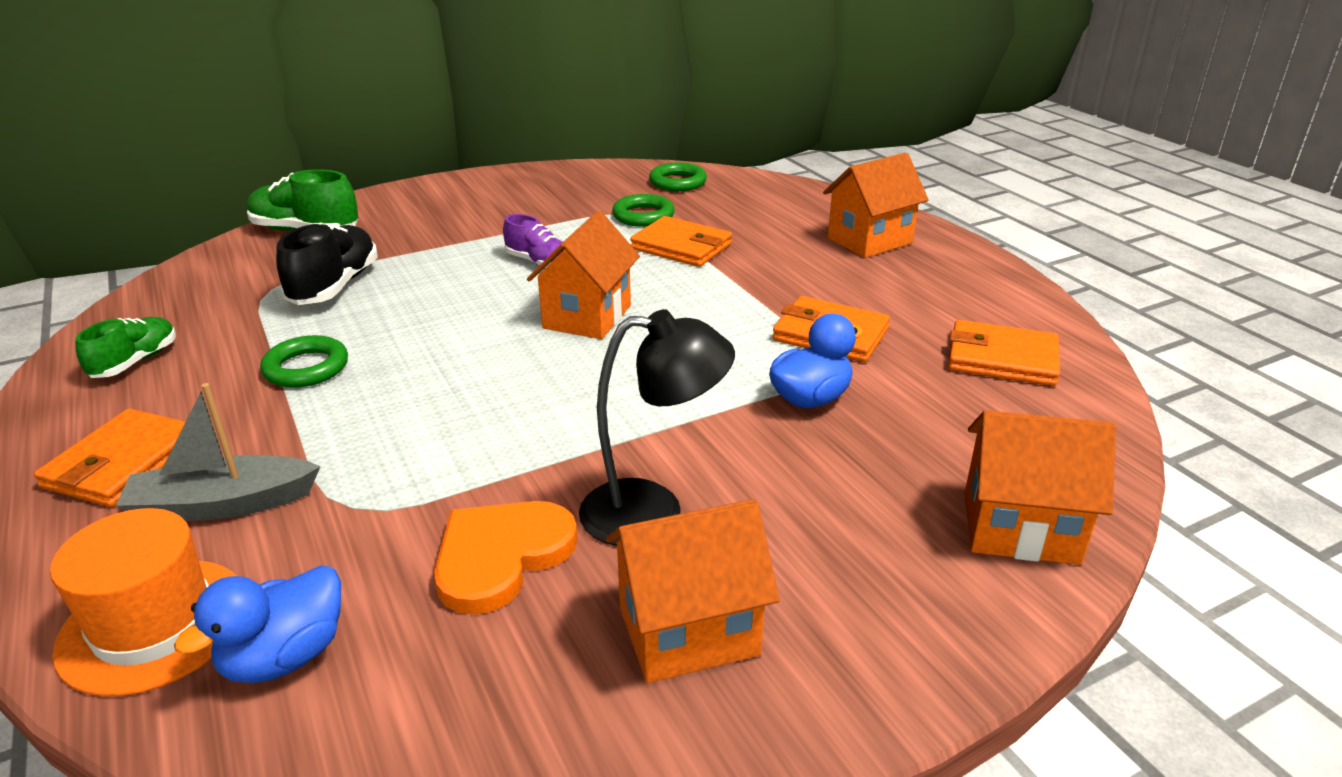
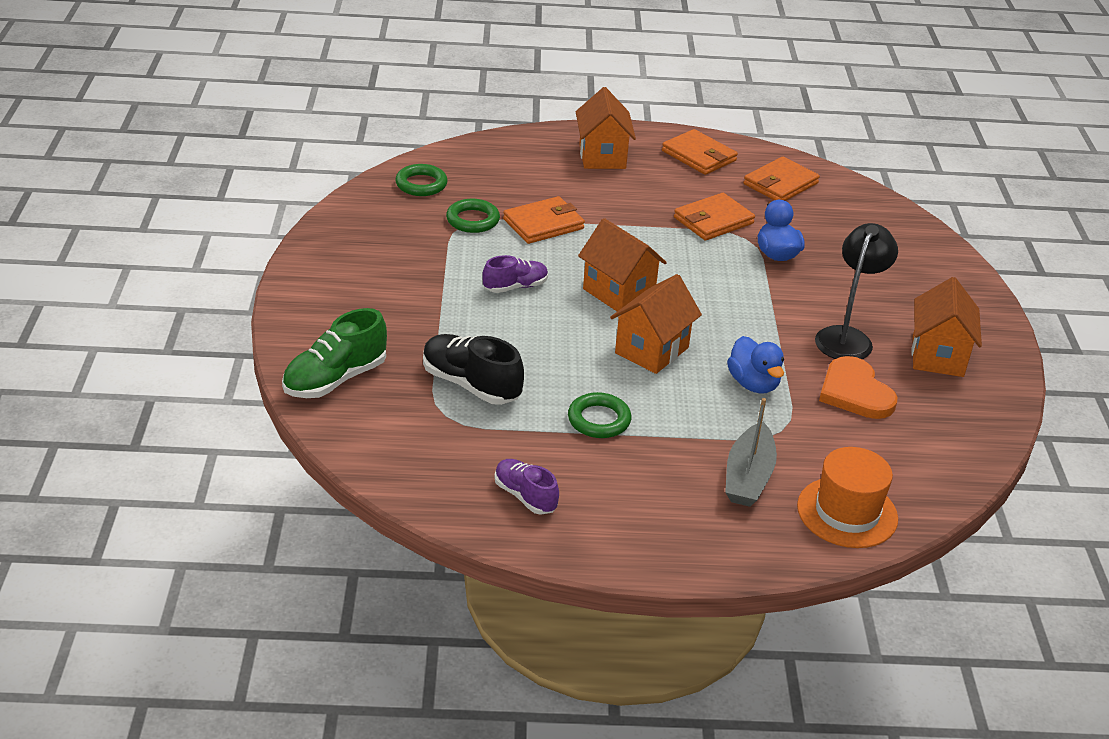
camera: 65 degrees left, 5 degrees up
orange wallet [34,409,185,507] -> orange wallet moved to [662,129,738,175]
green shoe [75,317,176,378] -> purple shoe [495,459,559,515]
blue duck [174,565,341,683] -> blue duck moved to [727,336,784,394]
orange house [964,410,1116,565] -> orange house moved to [610,274,702,374]

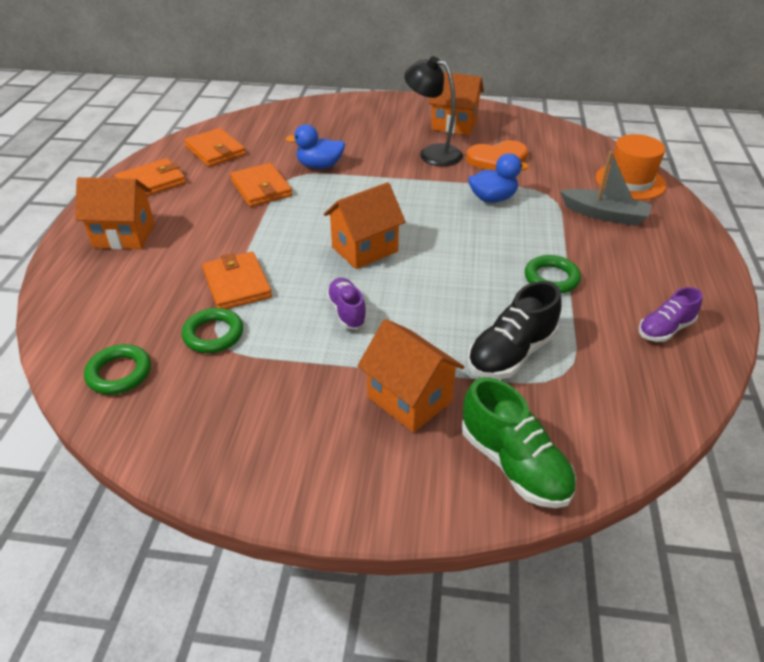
camera: 80 degrees left, 5 degrees up
orange house [610,274,702,374] -> orange house moved to [357,319,464,433]

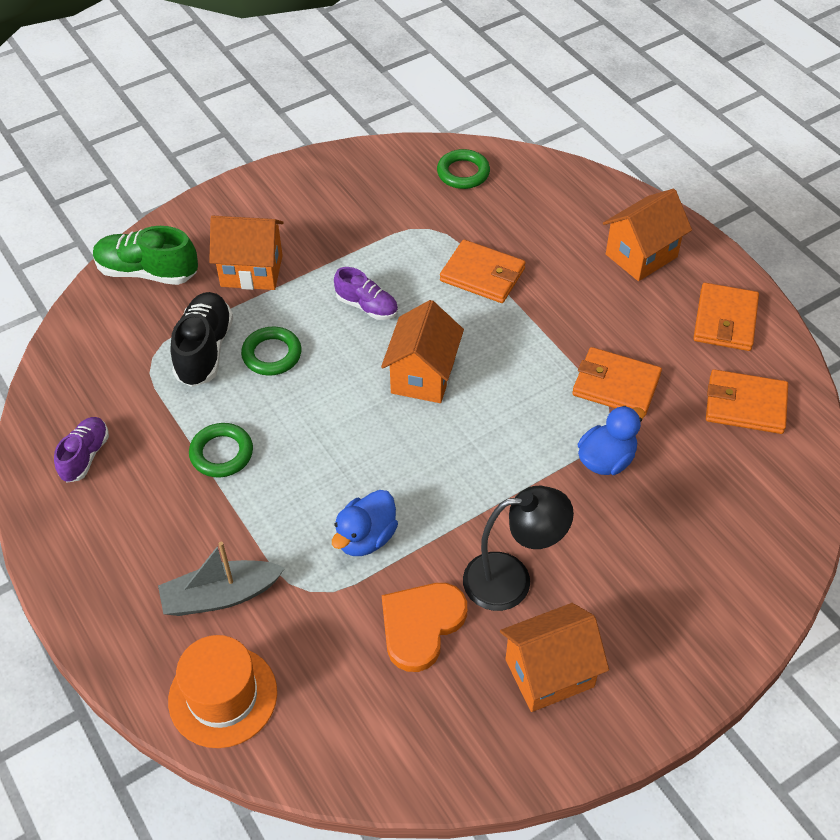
camera: 140 degrees right, 10 degrees up
green ring [181,308,243,353] -> green ring moved to [241,327,302,376]

